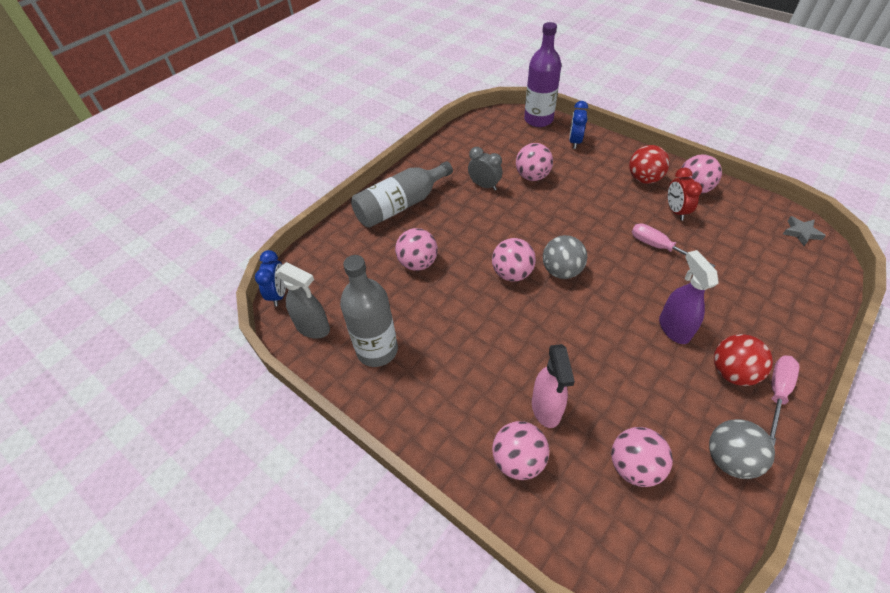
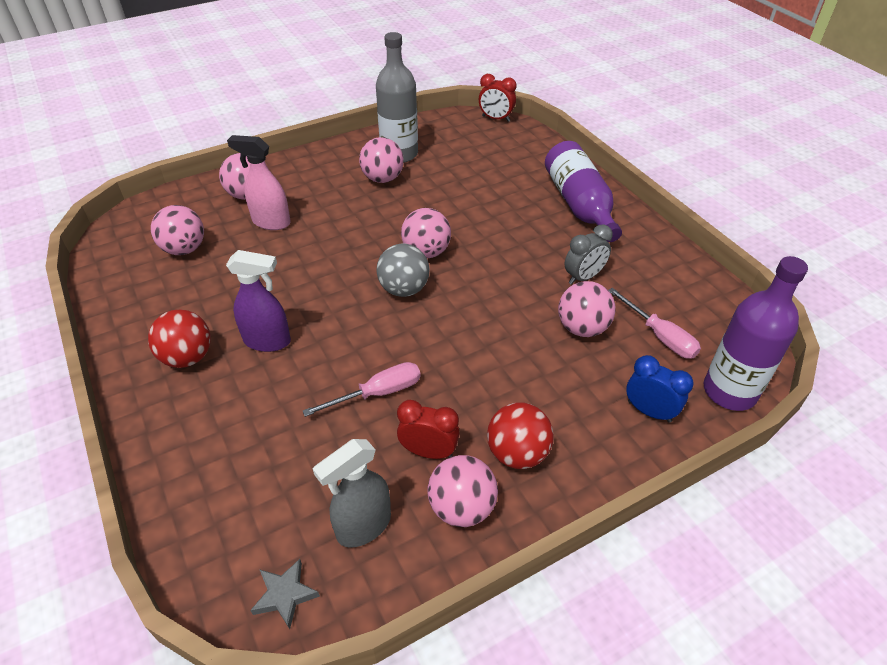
camera: 110 degrees right, 5 degrees down
blue clock [255,250,286,306] -> red clock [479,74,517,122]
grey spray bottle [276,262,330,339] -> grey spray bottle moved to [313,439,391,548]
grey bottle [351,161,453,228] -> purple bottle [545,141,622,242]
pink ball [395,228,438,271] -> pink ball moved to [359,137,404,183]
grey ball [709,419,775,479] -> none
pink screwdriver [770,355,799,446] -> pink screwdriver moved to [608,288,701,359]

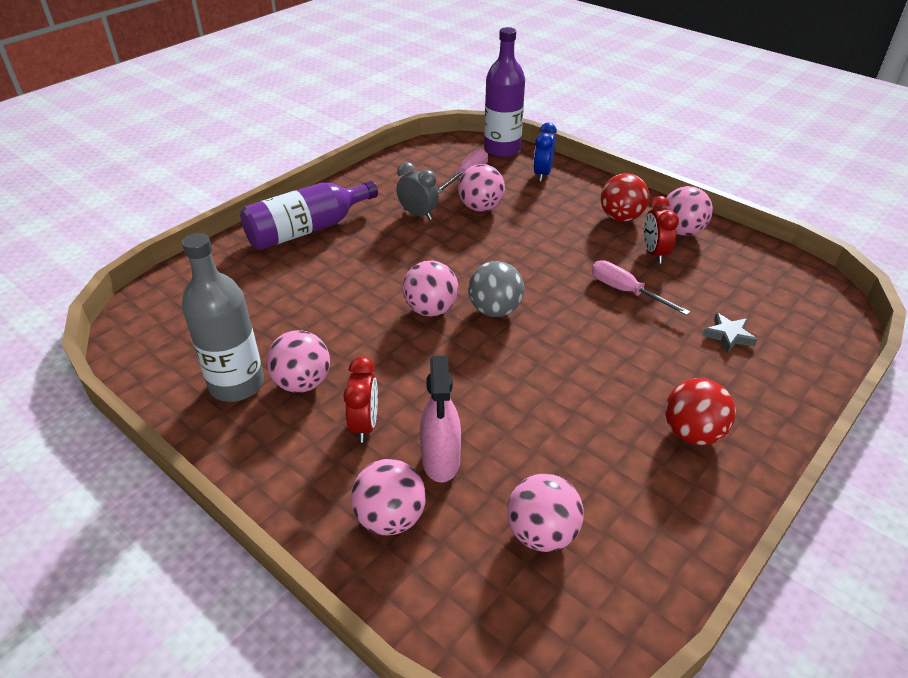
camera: 110 degrees left, 5 degrees down
purple spray bottle [226,250,291,352] -> none
grey star [250,559,320,629] -> grey star moved to [703,313,758,353]
grey spray bottle [313,439,391,548] -> none
red clock [479,74,517,122] -> red clock moved to [343,357,378,443]

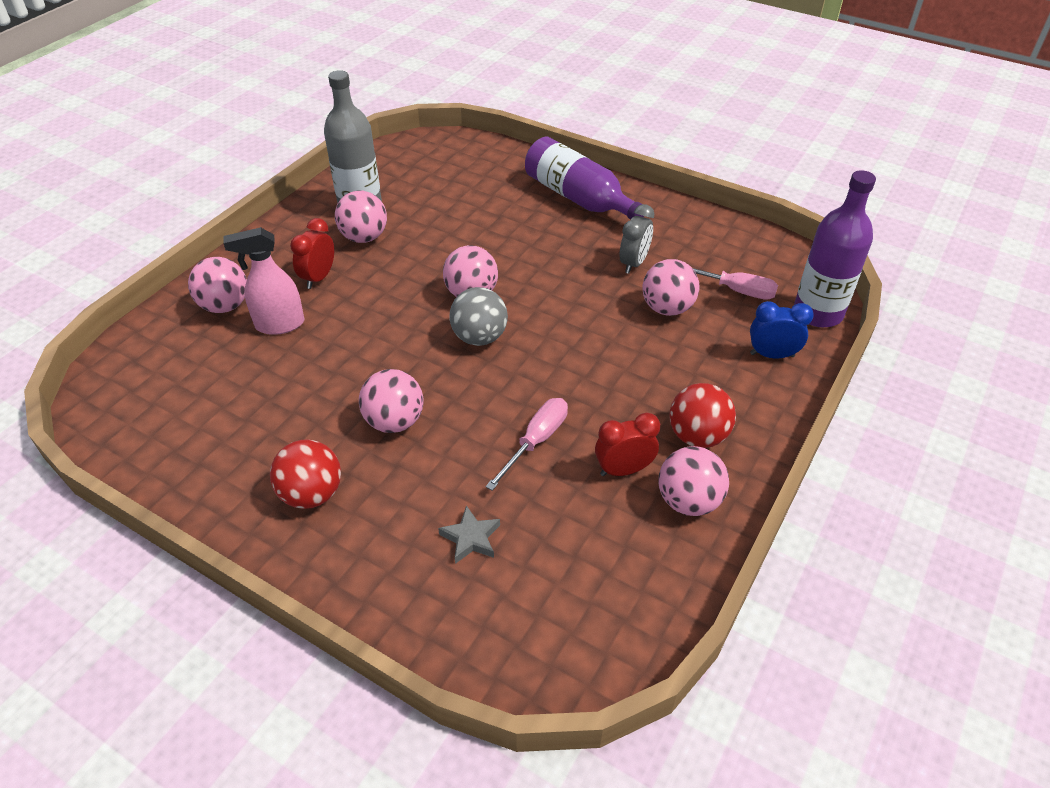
camera: 80 degrees right, 5 degrees up
red clock [343,357,378,443] -> red clock turned 120 degrees clockwise [290,218,334,289]
pink ball [507,474,584,552] -> pink ball moved to [359,369,424,433]

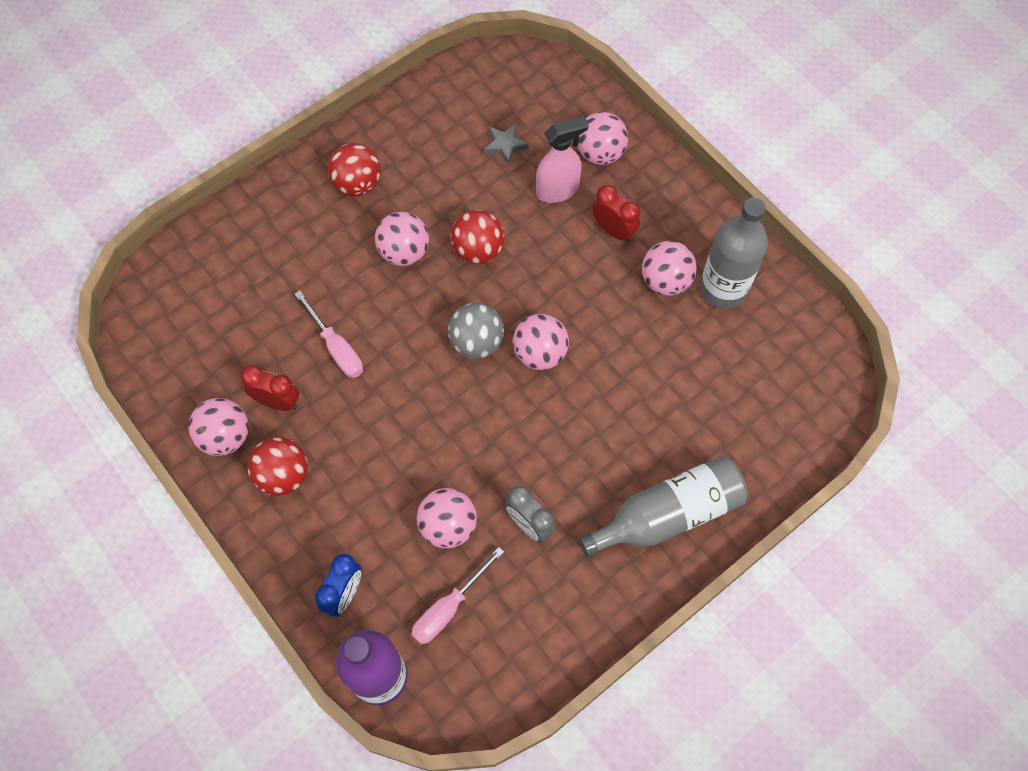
camera: 110 degrees right, 20 degrees up
pink spray bottle [223,227,304,335] -> pink spray bottle turned 60 degrees clockwise [536,116,589,203]
grey star [438,505,500,564] -> grey star moved to [484,124,529,165]
purple bottle [525,136,644,220] -> grey bottle [579,456,748,557]
red clock [595,413,660,476] -> red clock turned 75 degrees counterclockwise [240,365,299,411]
none -> red ball [450,210,505,264]

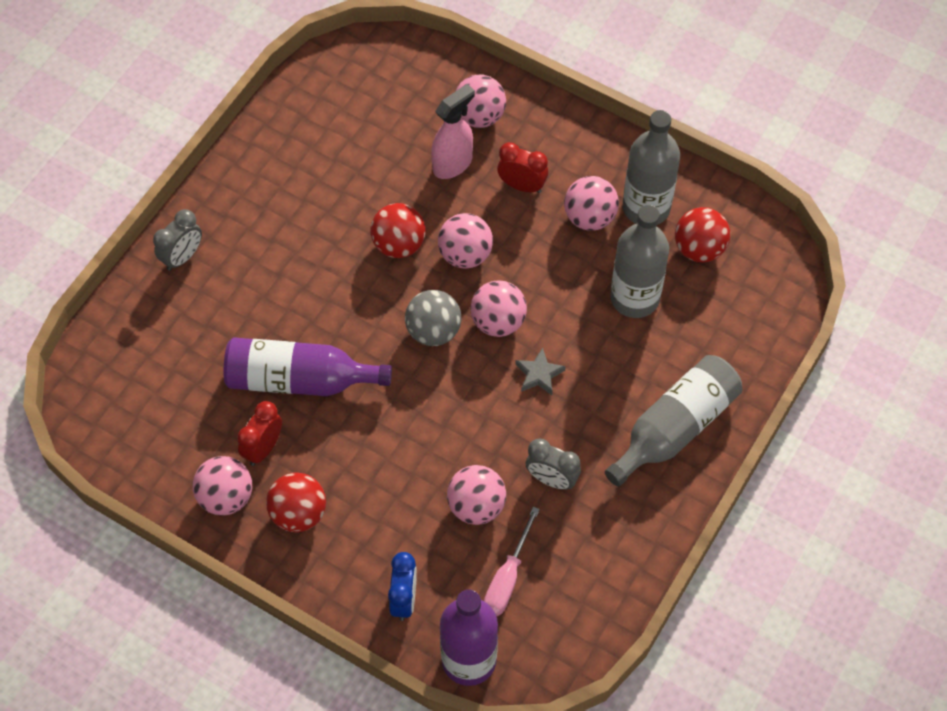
camera: 20 degrees left, 5 degrees down
red clock [240,365,299,411] -> red clock turned 60 degrees counterclockwise [237,401,282,466]
pink screwdriver [295,291,363,378] -> purple bottle [224,337,392,396]
red ball [328,143,381,196] -> red ball moved to [675,207,730,263]
pink ball [375,212,429,266] -> pink ball moved to [438,213,493,269]
grey star [484,124,529,165] -> grey star moved to [515,348,566,395]
none -> grey clock [153,209,202,271]
none -> grey bottle [610,205,669,318]

